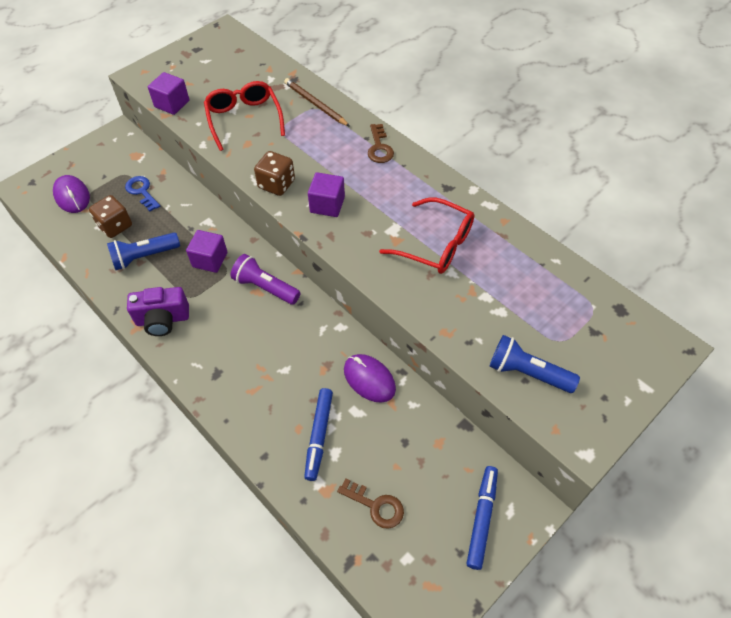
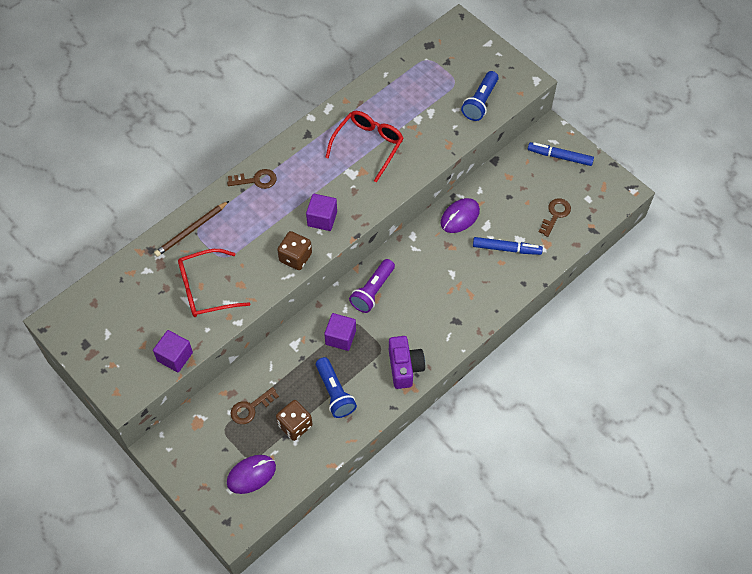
camera: 90 degrees left, 5 degrees up
blue key [125,176,160,211] -> brown key [231,387,279,424]

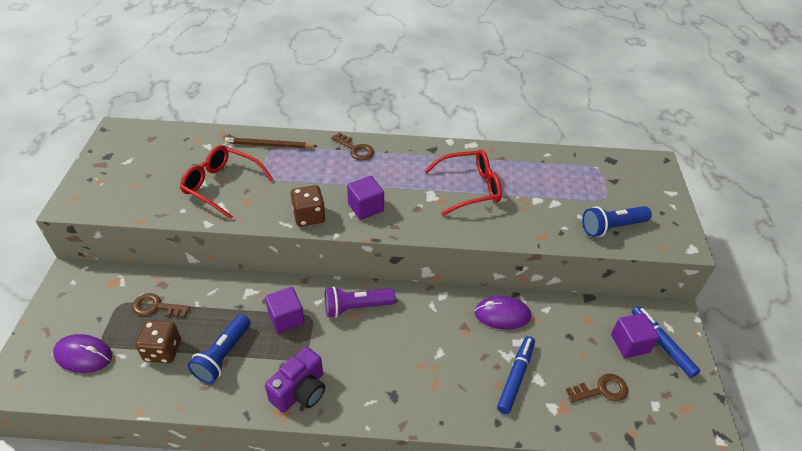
camera: 45 degrees right, 15 degrees down
purple cube [153,330,193,372] -> purple cube moved to [611,313,659,358]
blue marker [473,237,543,255] -> blue marker turned 120 degrees counterclockwise [497,336,535,414]

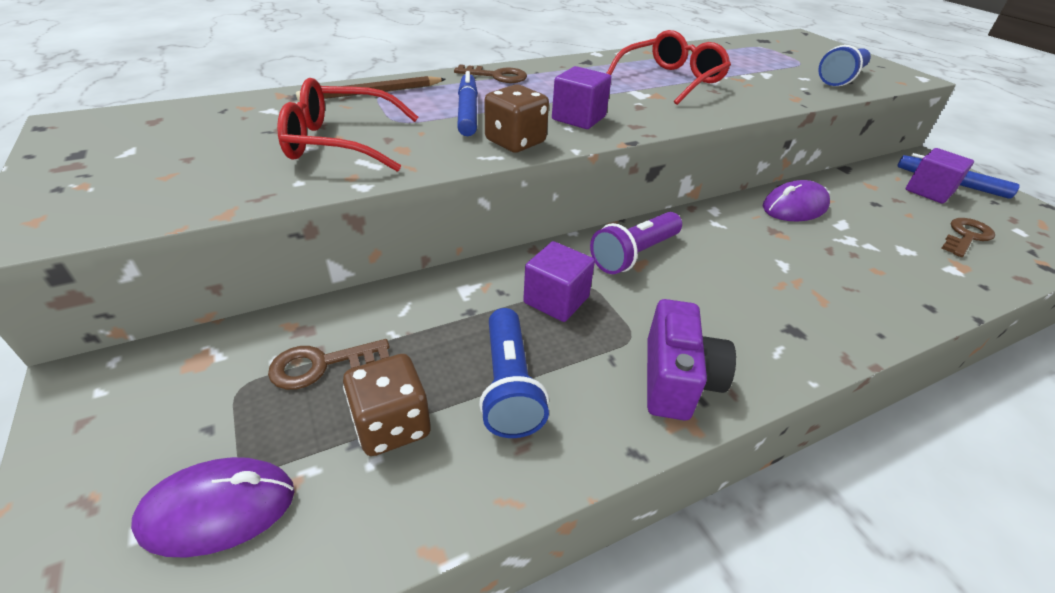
camera: 30 degrees left, 5 degrees down
blue marker [497,336,535,414] -> blue marker moved to [457,71,478,136]

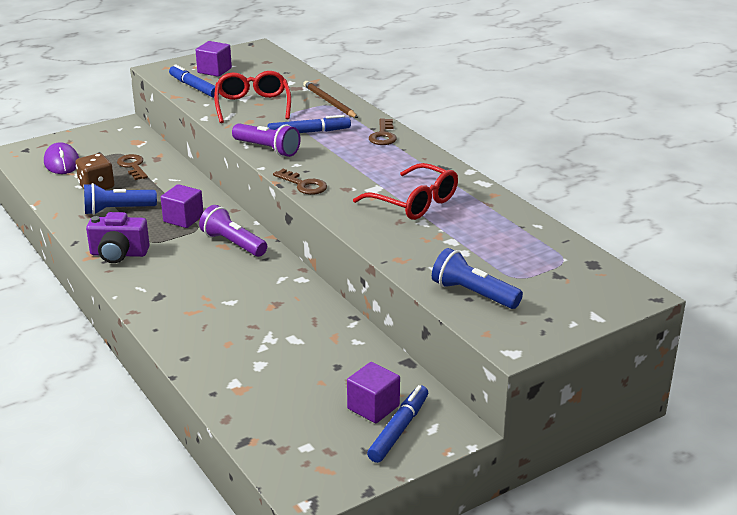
camera: 85 degrees right, 10 degrees down
brown dice [484,85,549,153] -> purple flashlight [232,123,301,157]
purple cube [552,66,612,129] -> purple cube moved to [196,41,232,77]
purple mouse [763,180,830,221] -> none
brown key [941,218,995,257] -> brown key moved to [273,169,327,195]
none -> blue marker [169,64,215,98]

